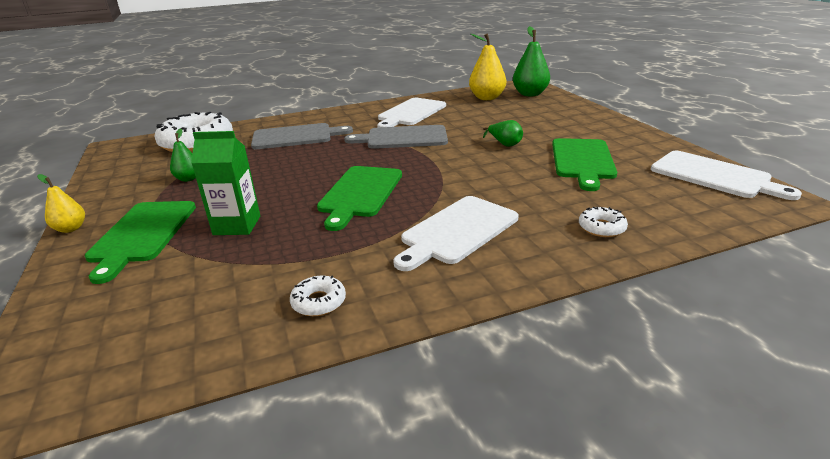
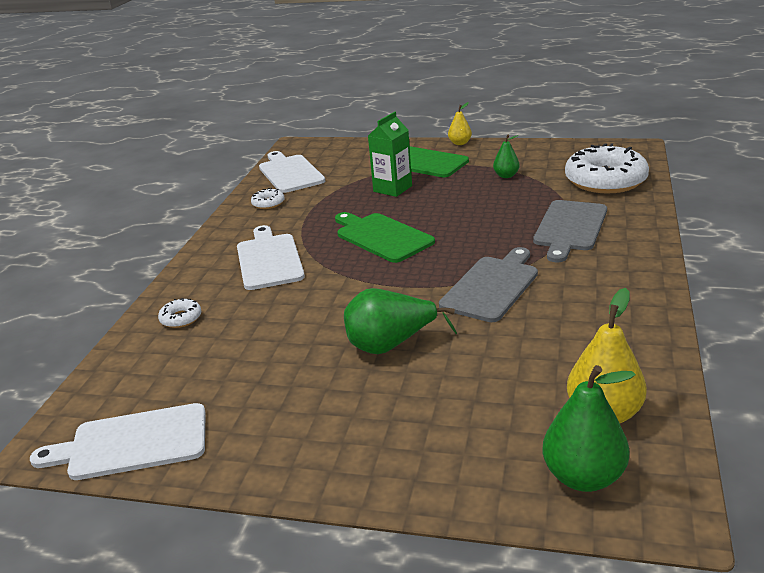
camera: 125 degrees right, 0 degrees up
white cutting board [377,98,446,128] -> white cutting board moved to [259,151,325,193]
green pear [483,120,523,147] -> green pear [344,288,457,354], size x1.78
green cutting board [552,138,617,191] -> none

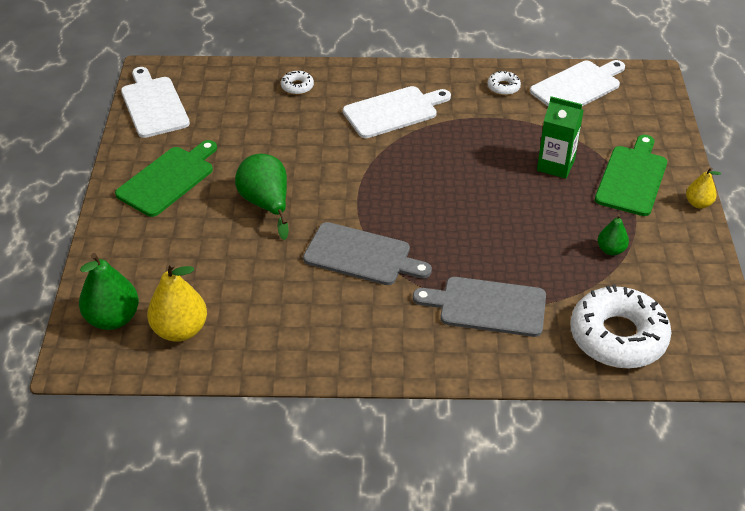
camera: 75 degrees right, 15 degrees up
green cutting board [335,212,435,263] -> green cutting board moved to [115,140,217,217]

